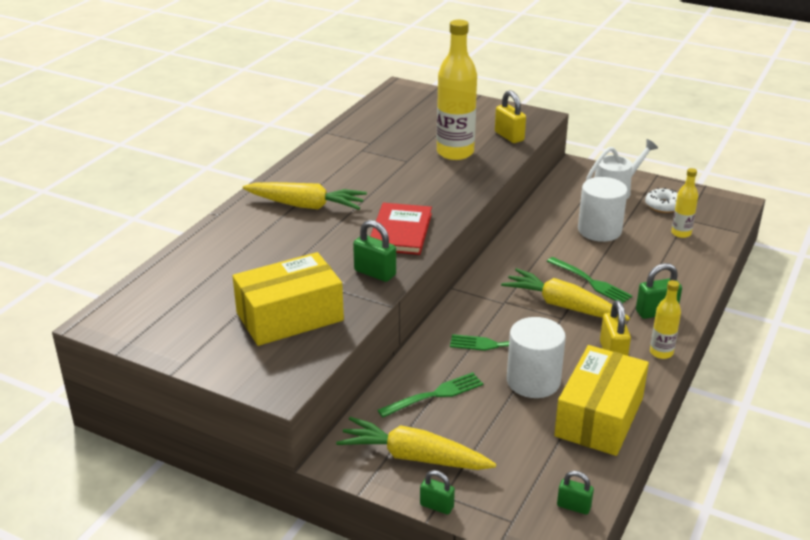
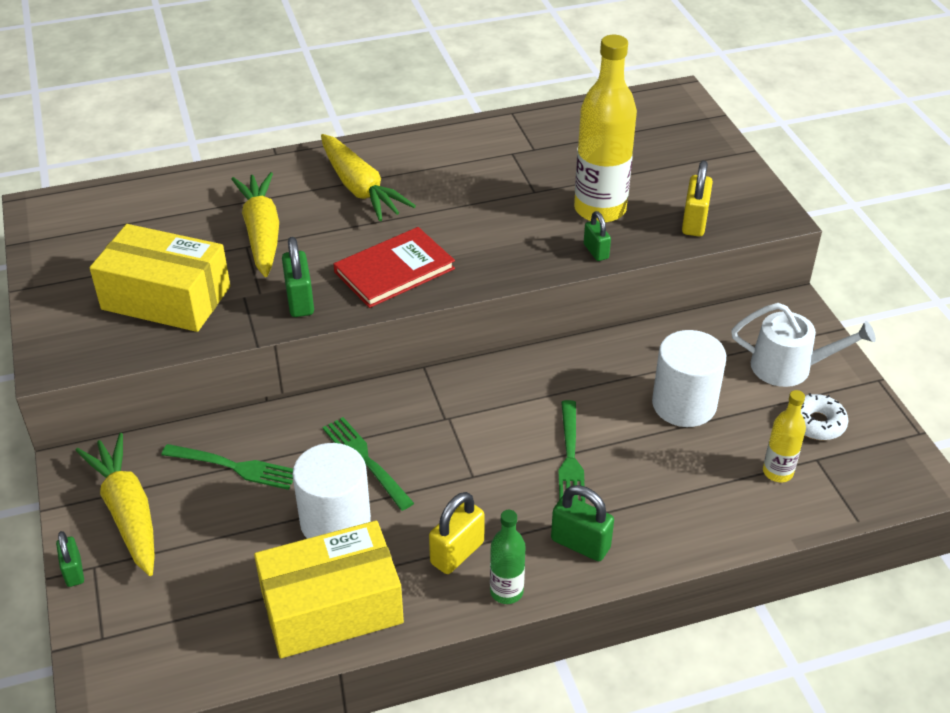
camera: 45 degrees right, 10 degrees up
yellow carrot [501,268,630,321] -> yellow carrot moved to [231,172,279,277]
green padlock [557,471,594,515] -> green padlock moved to [584,211,611,261]
yellow bottle [650,280,681,359] -> green bottle [490,510,526,604]

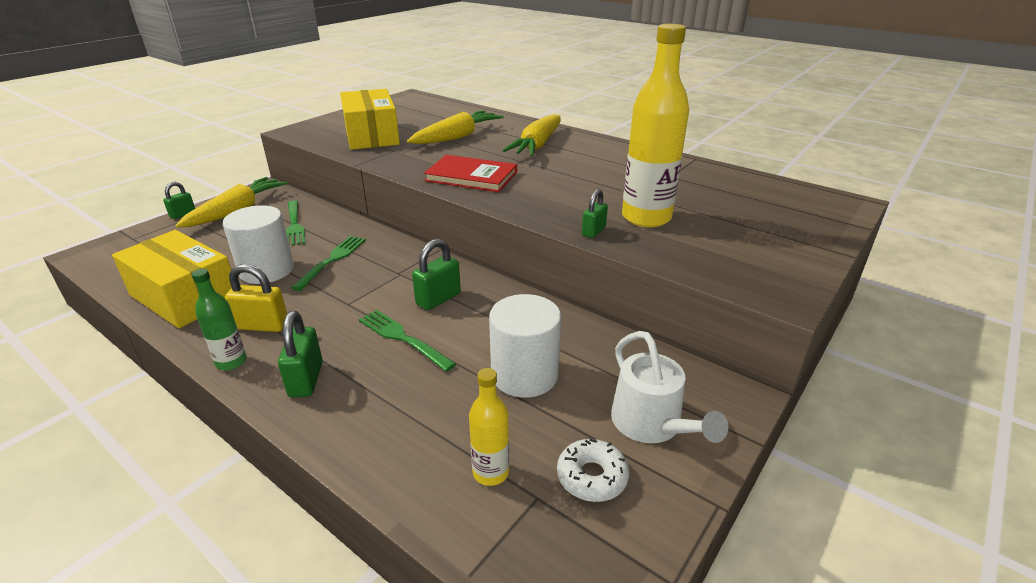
camera: 55 degrees right, 10 degrees down
green padlock [282,237,314,317] -> green padlock moved to [412,239,461,310]
green fork [558,400,585,503] -> green fork turned 75 degrees clockwise [359,310,456,372]
yellow padlock [682,161,713,236] -> none

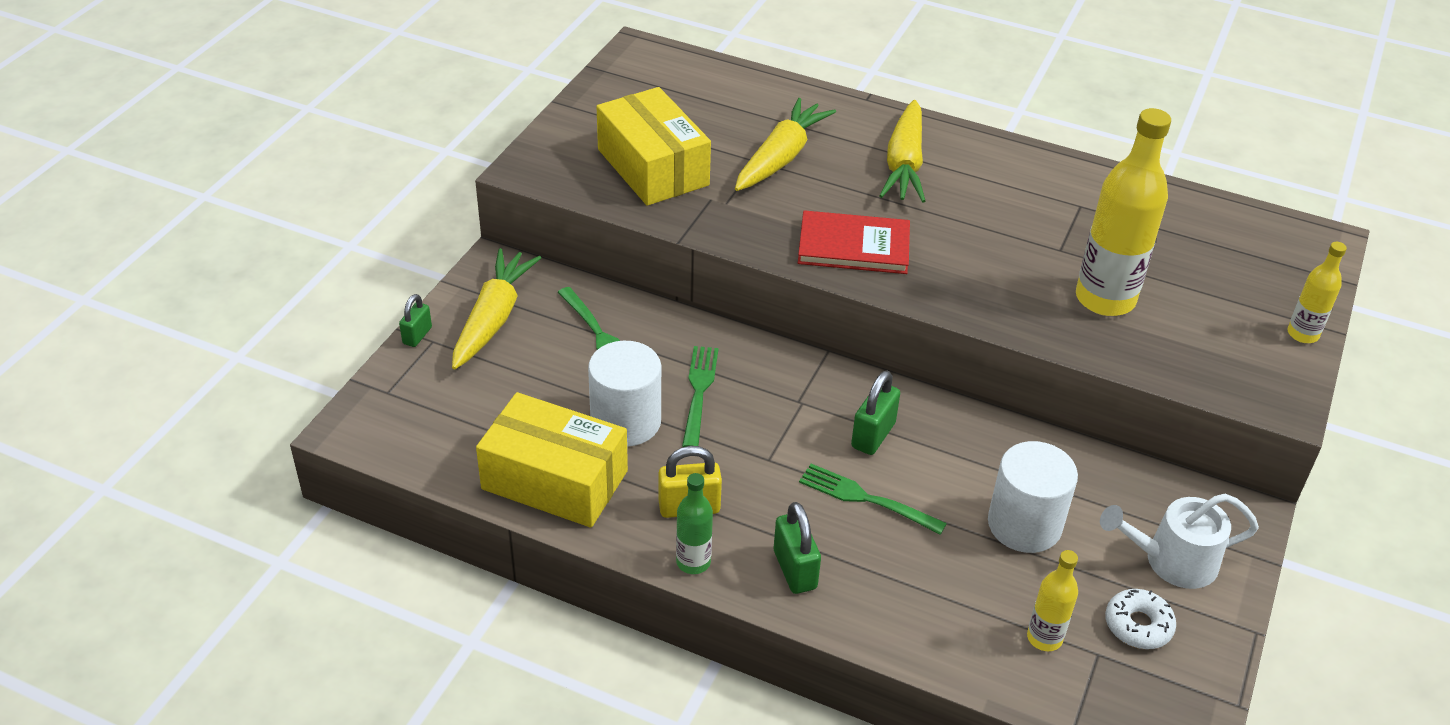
camera: 15 degrees left, 10 degrees up
green padlock [582,189,608,238] -> none
white watering can [611,331,728,443] -> white watering can turned 120 degrees clockwise [1100,494,1259,589]
none -> yellow bottle [1288,242,1347,343]

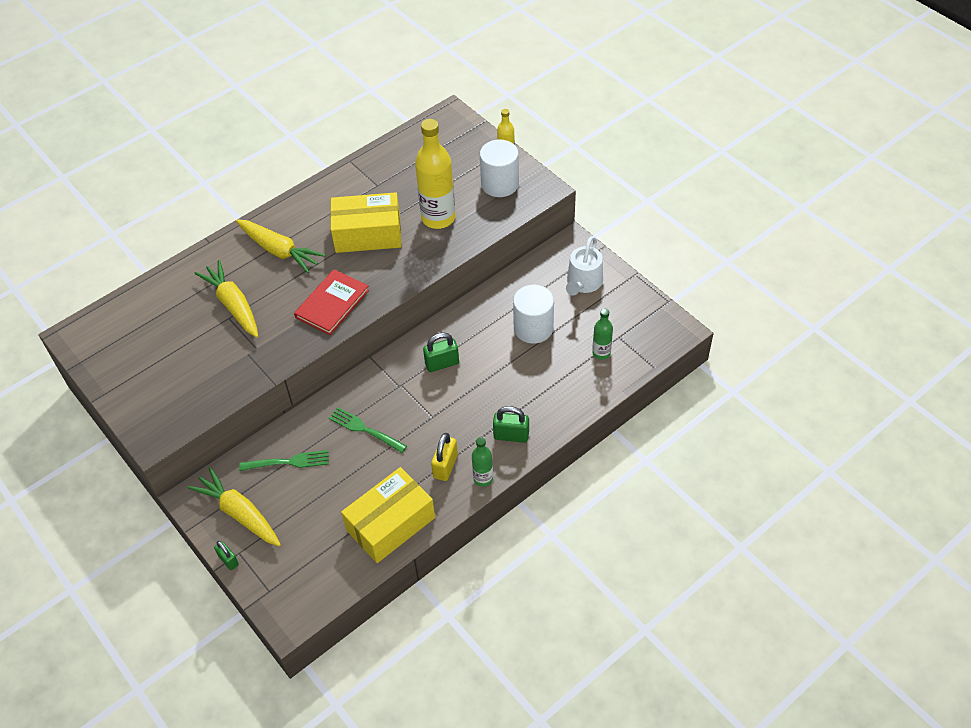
camera: 60 degrees left, 10 degrees up
white cylinder [588,341,661,447] -> white cylinder moved to [480,140,519,197]
yellow box [596,87,711,206] -> yellow box moved to [330,192,402,253]
green fork [799,464,947,535] -> none
green padlock [851,370,900,455] -> green padlock turned 75 degrees counterclockwise [423,333,459,372]
yellow bottle [1027,550,1078,651] -> green bottle [592,309,613,360]
white donut [1105,589,1176,649] -> none

